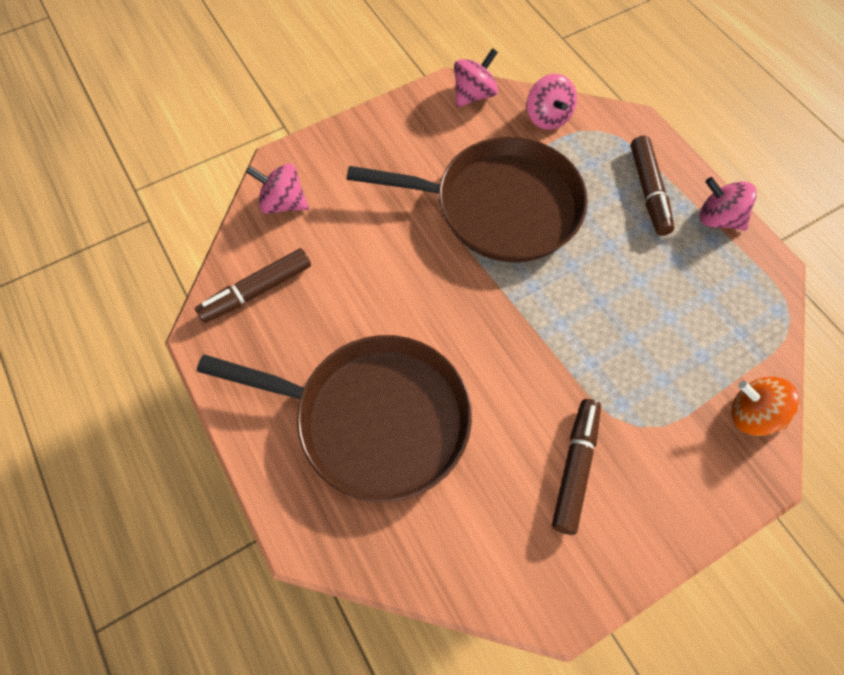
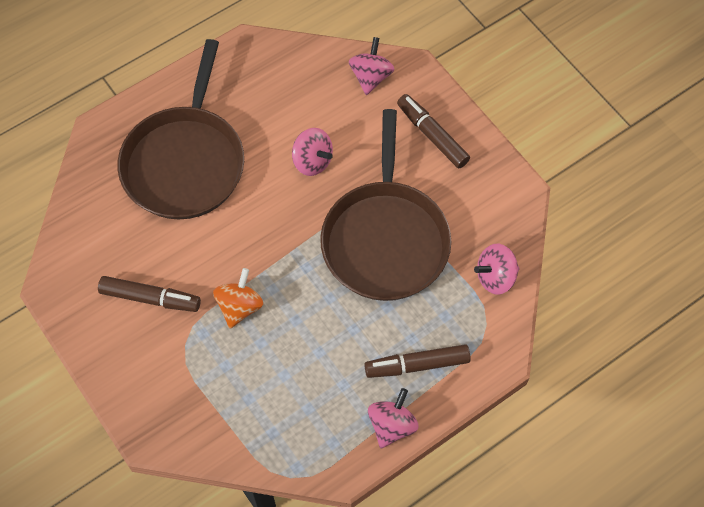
camera: 85 degrees right, 0 degrees up
brown marker [195,248,311,323] -> brown marker moved to [397,94,470,168]
pink spinning top [454,48,498,107] -> pink spinning top moved to [292,128,333,176]
orange spinning top [731,377,799,436] -> orange spinning top moved to [213,268,263,328]

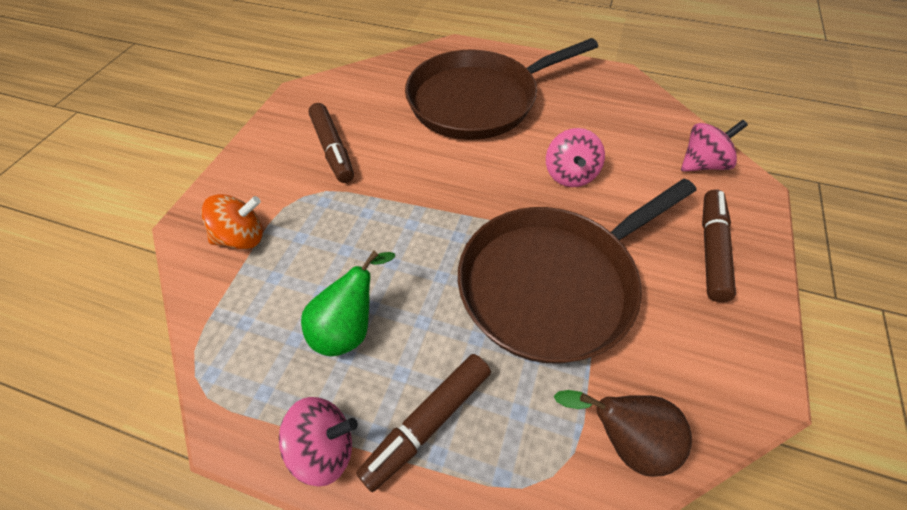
camera: 55 degrees right, 10 degrees down
orange spinning top [213,268,263,328] -> orange spinning top moved to [201,194,263,249]
brown marker [364,344,471,378] -> brown marker turned 90 degrees counterclockwise [356,354,491,492]
pink spinning top [474,244,519,295] -> brown pear [554,390,692,477]
none -> green pear [301,251,395,356]

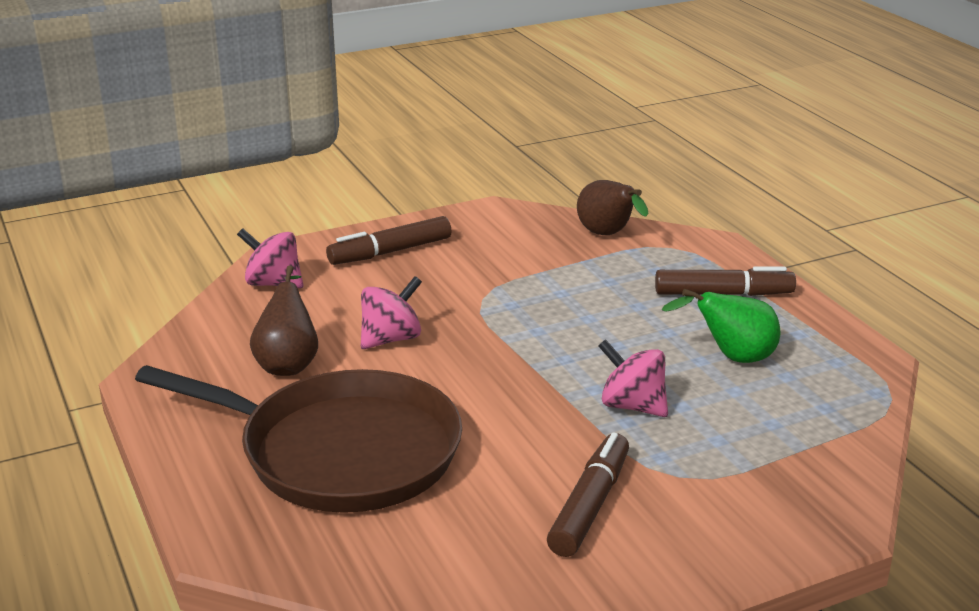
camera: 135 degrees left, 25 degrees down
orange spinning top [201,194,263,249] -> none
pink spinning top [279,397,358,487] -> pink spinning top moved to [598,339,668,417]
brown pan [458,179,697,363] -> none
none -> brown pear [250,265,318,376]

